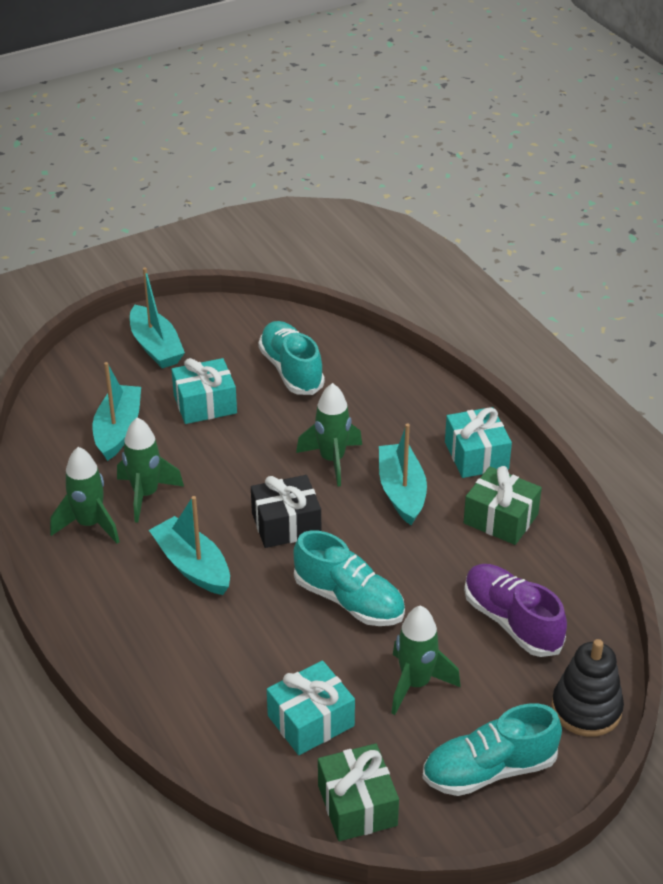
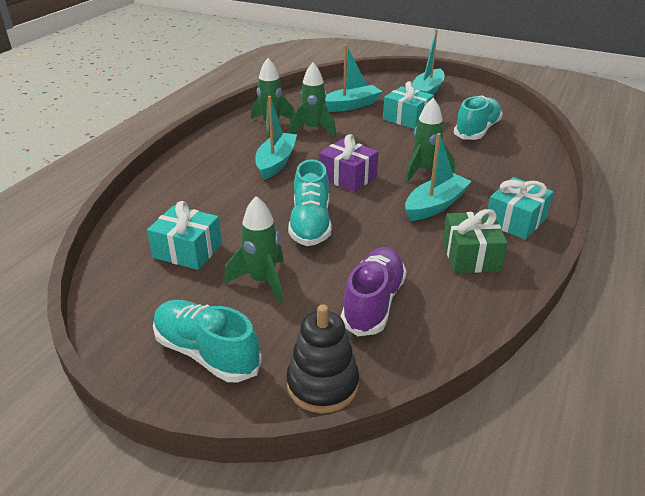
camera: 55 degrees right, 5 degrees down
black gift [251,475,321,548] -> purple gift [319,134,378,192]
green gift [318,743,399,841] -> none

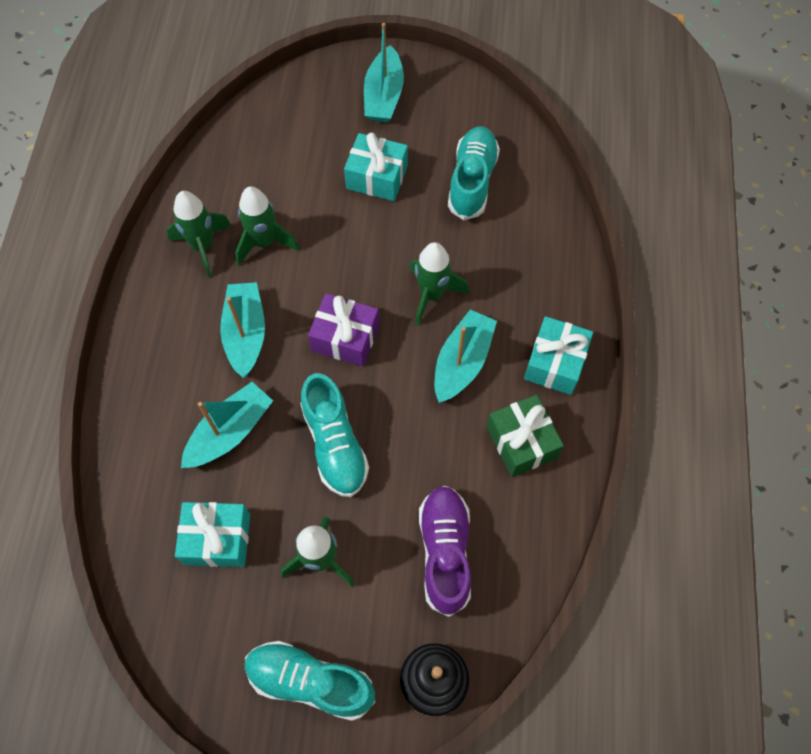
camera: 20 degrees left, 30 degrees up
turquoise boat [325,44,382,112] -> turquoise boat moved to [181,382,273,468]

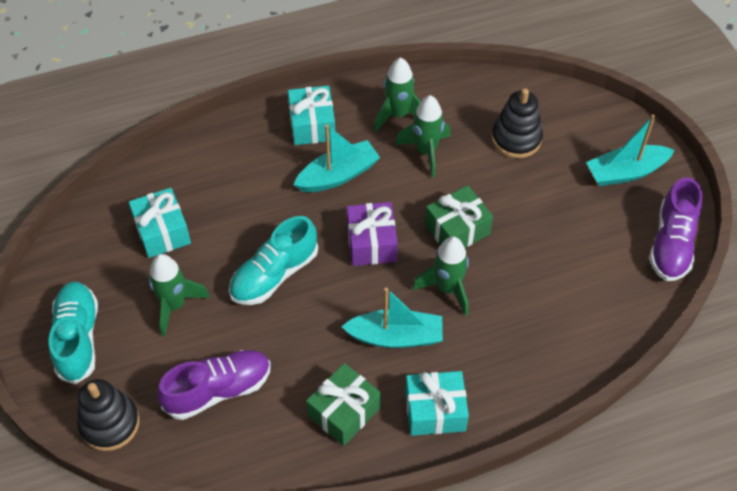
camera: 65 degrees right, 10 degrees down
turquoise boat [181,382,273,468] -> none
turquoise gift [344,132,408,201] -> turquoise gift moved to [288,86,335,145]
turquoise shoe [448,126,500,220] -> none
none -> green gift [425,185,493,247]
none -> black stacking toy [492,88,543,158]
none -> purple shoe [649,177,703,281]

